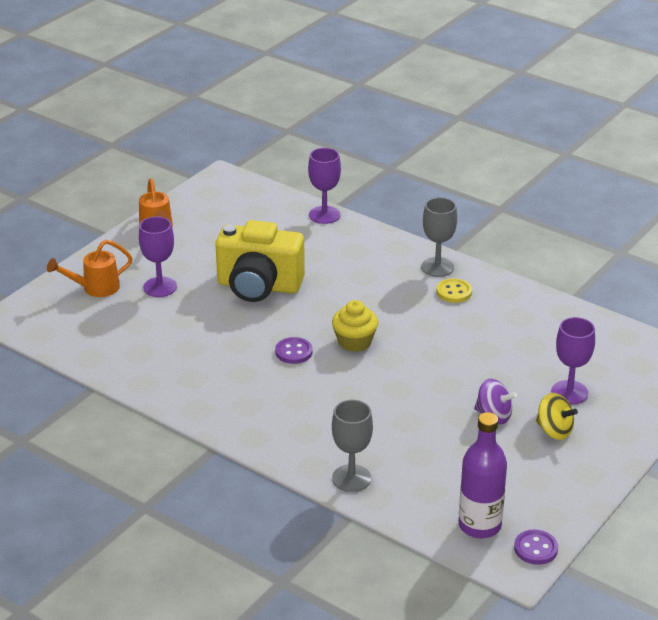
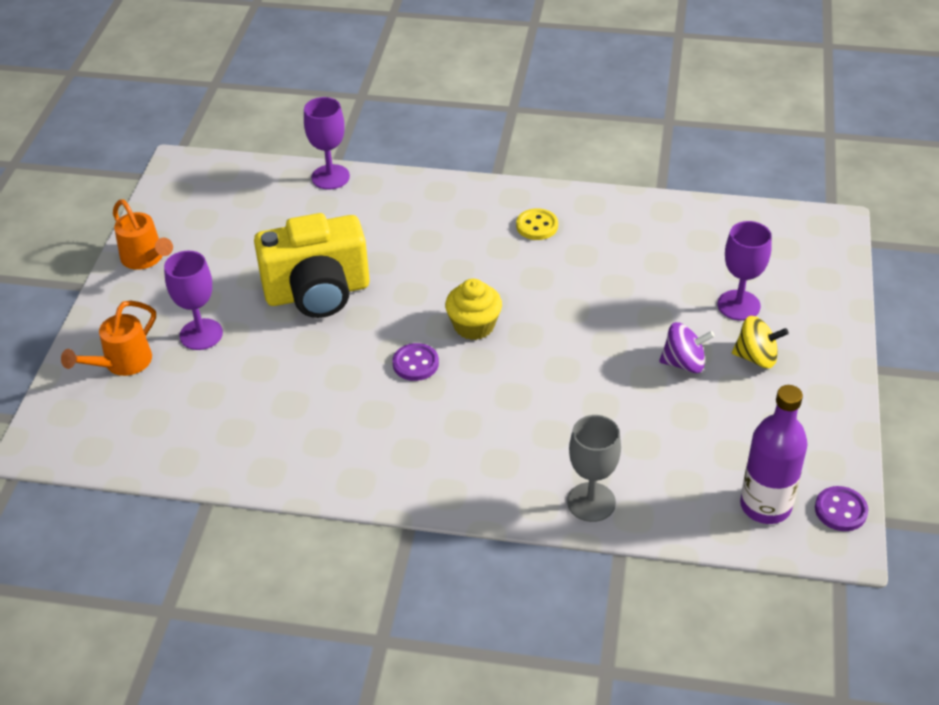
camera: 25 degrees left, 10 degrees up
grey goblet [421,197,457,277] -> none

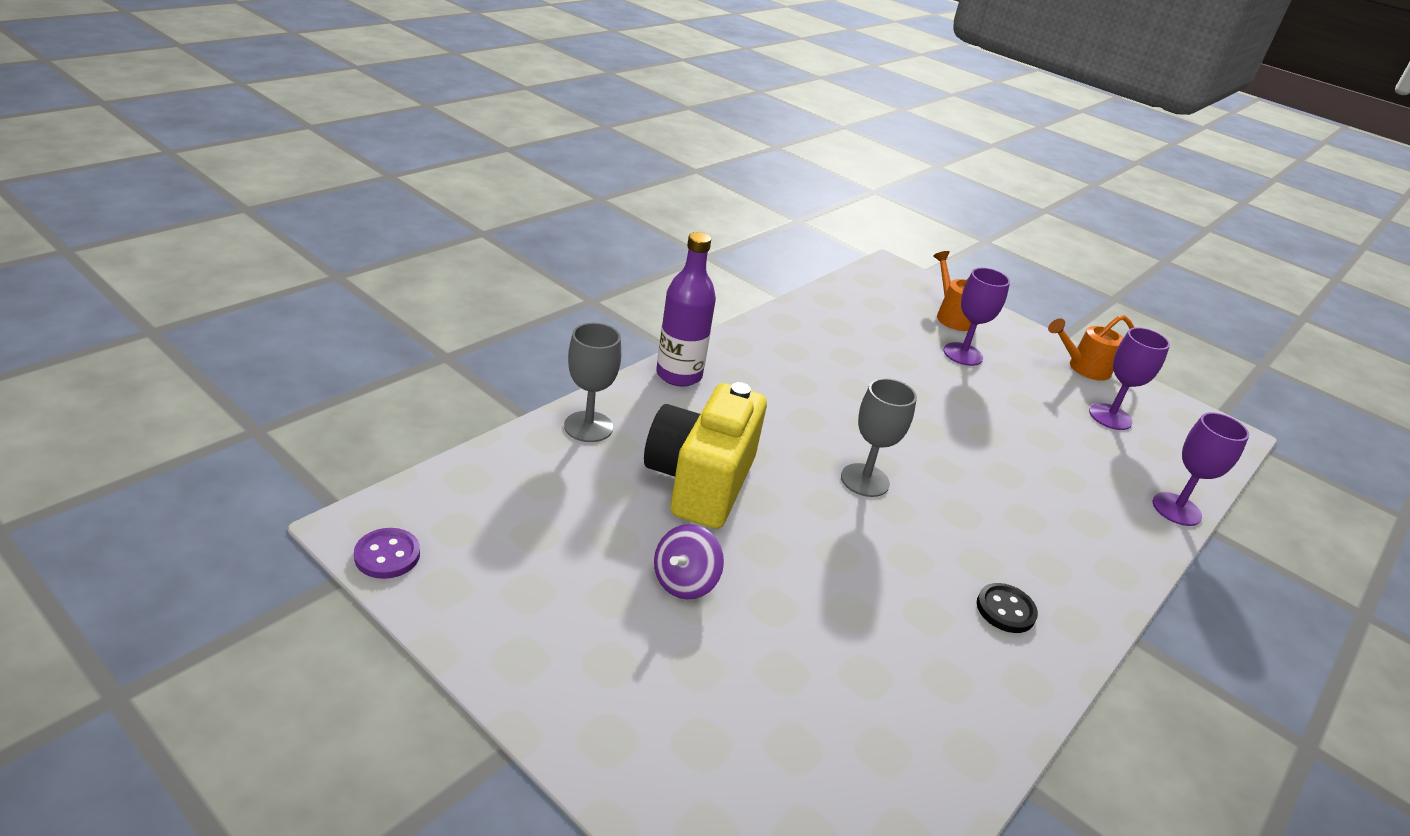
camera: 115 degrees right, 10 degrees down
yellow camera [254,213,370,318] -> yellow camera moved to [644,382,767,529]
purple button [392,343,439,381] -> none
yellow cupcake [445,279,502,340] -> grey goblet [841,378,917,497]
yellow button [516,208,558,240] -> black button [977,583,1038,633]
purple goblet [717,221,772,321] -> purple goblet moved to [1089,327,1170,430]
yellow spinning top [732,316,789,368] -> none
purple bottle [740,385,808,524] -> purple bottle moved to [656,232,716,387]

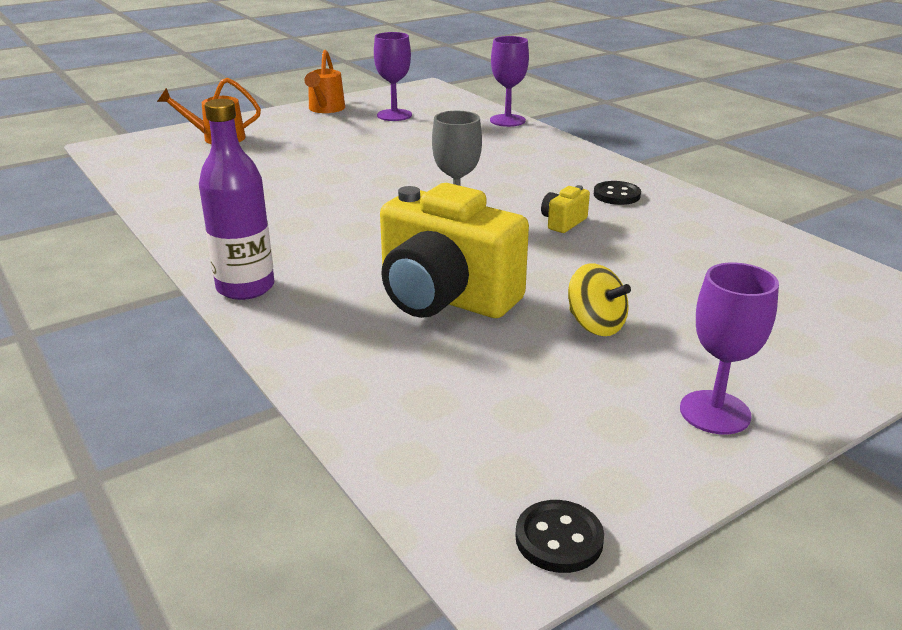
camera: 70 degrees left, 5 degrees down
purple button [354,528,420,579] -> black button [515,500,604,573]
grey goblet [564,323,621,442] -> none
purple spinning top [654,524,724,599] -> yellow spinning top [568,263,631,336]
purple goblet [944,268,1010,366] -> purple goblet moved to [680,263,779,434]
none -> yellow camera [541,185,590,233]

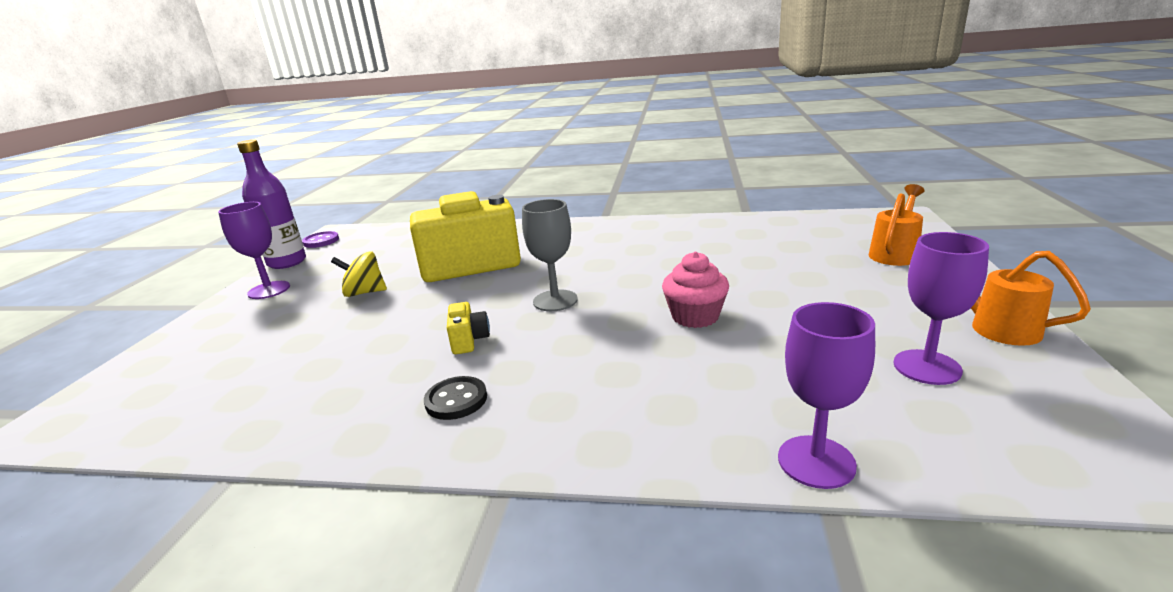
camera: 135 degrees right, 5 degrees down
purple bottle [199,99,275,300] -> purple bottle moved to [237,140,306,269]
black button [515,500,604,573] -> purple button [302,231,339,248]
none -> pink cupcake [662,252,729,328]

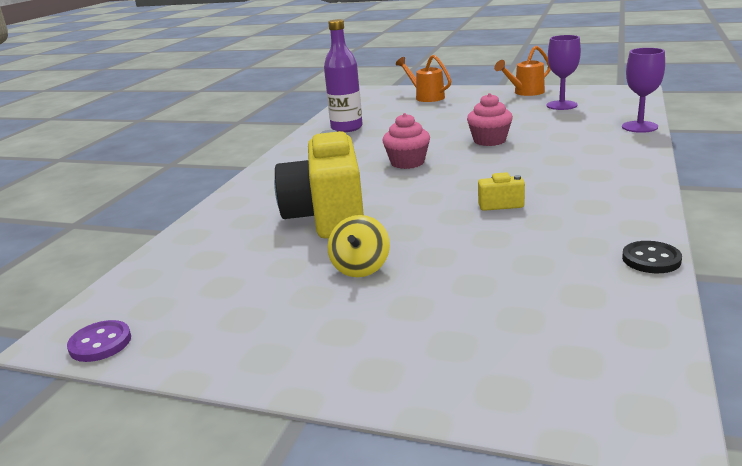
camera: 80 degrees left, 0 degrees up
purple goblet [218,202,290,299] -> none
purple bottle [237,140,306,269] -> purple bottle moved to [324,19,363,132]
black button [424,376,487,420] -> black button moved to [622,241,682,273]
grey goblet [522,199,578,311] -> none
none -> pink cupcake [383,113,430,169]

